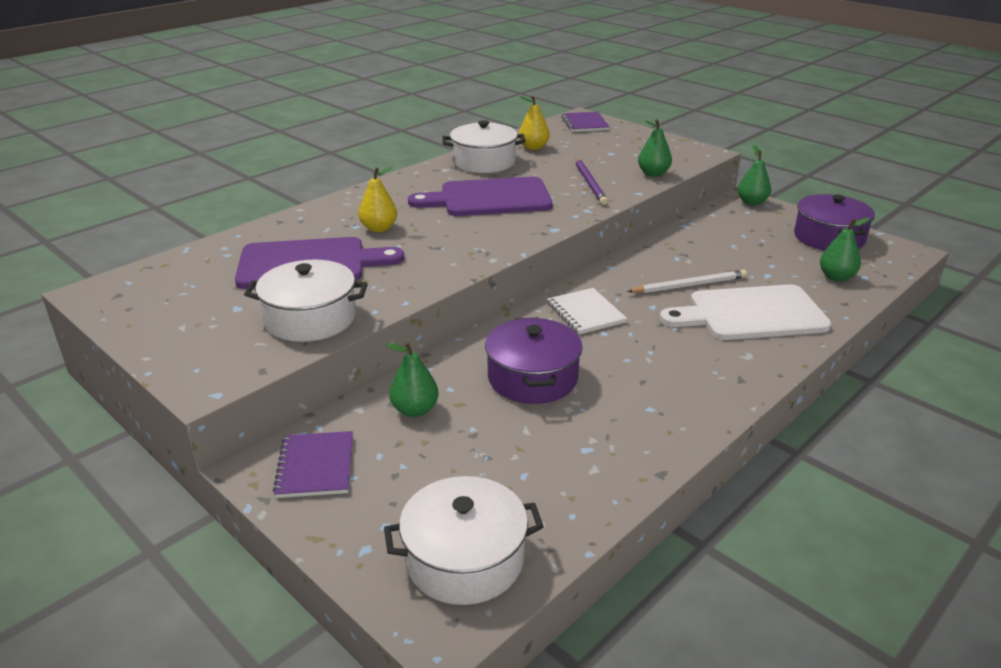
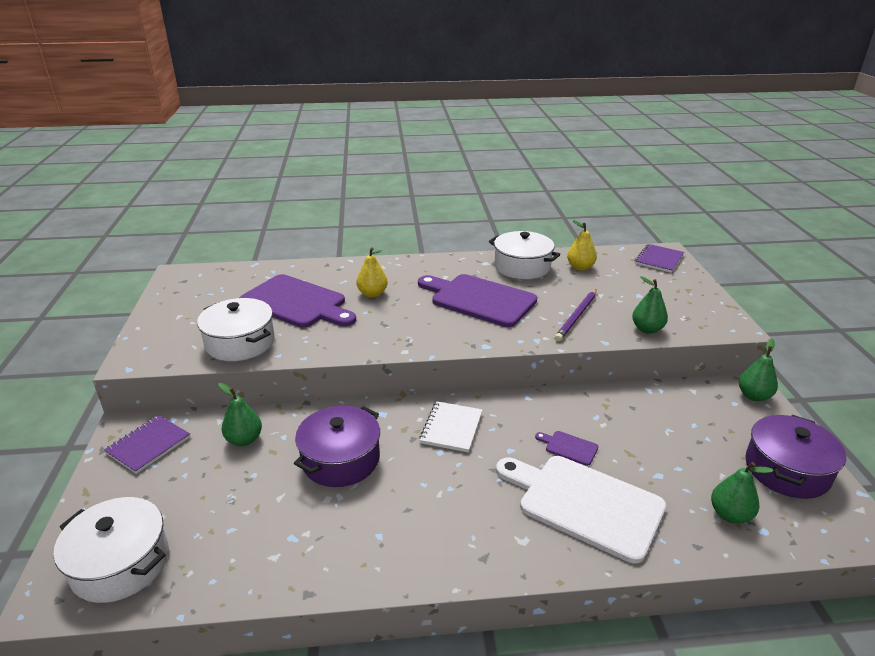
camera: 40 degrees right, 0 degrees up
white pencil [627,270,747,293] -> purple cutting board [535,431,598,466]

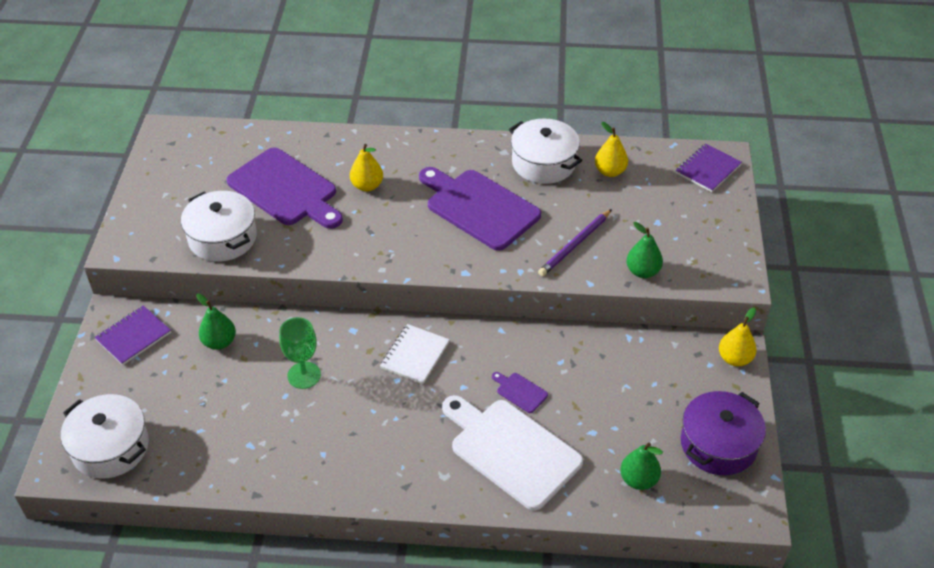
camera: 10 degrees right, 15 degrees up
purple pot [294,406,380,487] -> green goblet [279,317,321,389]
green pear [739,338,778,401] -> yellow pear [719,308,757,366]

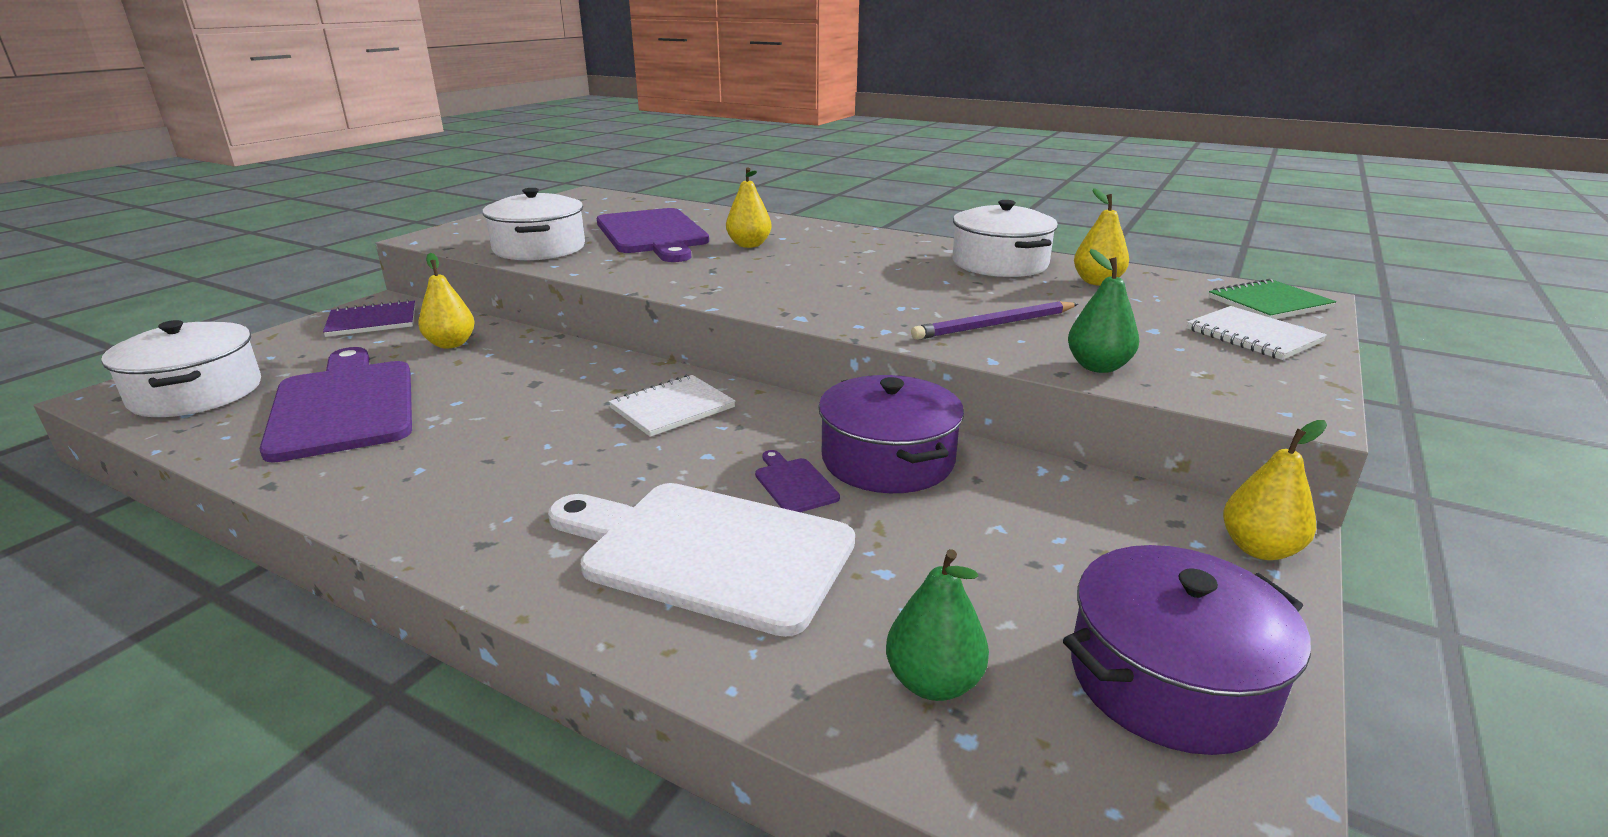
camera: 25 degrees right, 20 degrees down
green pear [196,294,236,350] -> yellow pear [418,253,475,349]
green goblet [279,317,321,389] -> none
purple cutting board [419,167,541,251] -> purple cutting board moved to [259,347,412,463]
white cutting board [442,395,583,511] -> white cutting board turned 45 degrees counterclockwise [548,483,855,637]
purple notebook [676,143,742,192] -> green notebook [1209,278,1336,319]
none -> purple pot [818,375,964,493]
none -> white notebook [1187,306,1327,360]

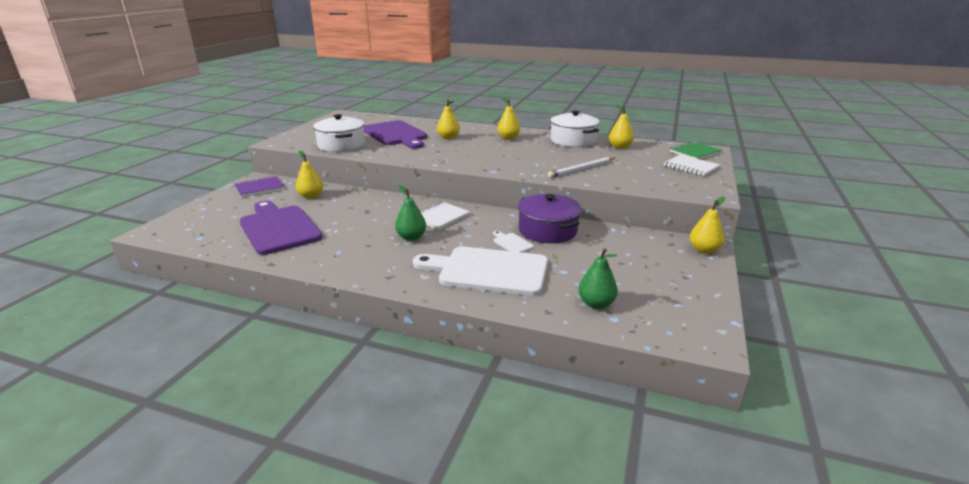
camera: 10 degrees left, 0 degrees up
white pot [101,320,261,417] -> none
purple cutting board [755,450,840,512] -> white cutting board [493,231,534,253]
purple pencil [911,301,1078,340] -> white pencil [548,157,615,178]
purple pot [1063,545,1311,755] -> none
green pear [1068,249,1139,373] -> green pear moved to [395,185,426,241]
none -> yellow pear [497,97,520,140]

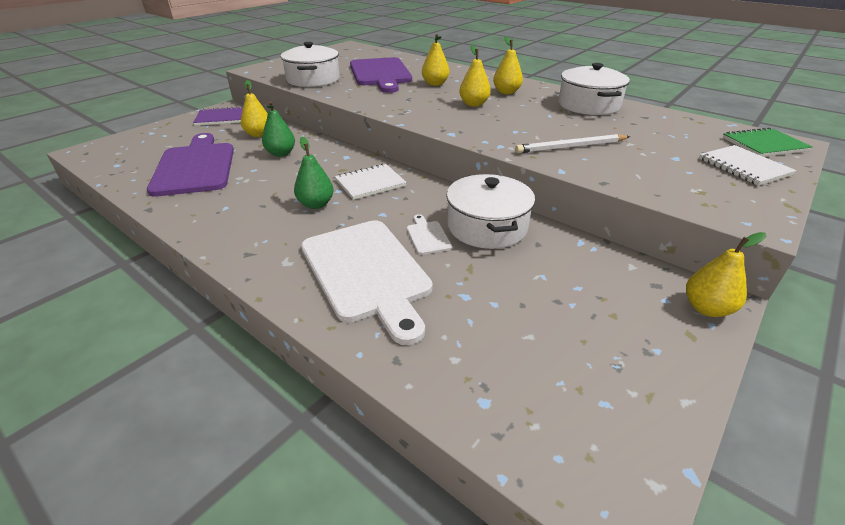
camera: 20 degrees right, 10 degrees up
white cutting board [413,246,548,296] -> white cutting board turned 150 degrees counterclockwise [301,220,433,345]
purple pot [518,194,581,243] -> white pot [446,174,535,249]
green pear [578,249,618,309] -> green pear moved to [262,101,295,157]
yellow pear [609,104,634,149] -> yellow pear moved to [459,45,491,107]

